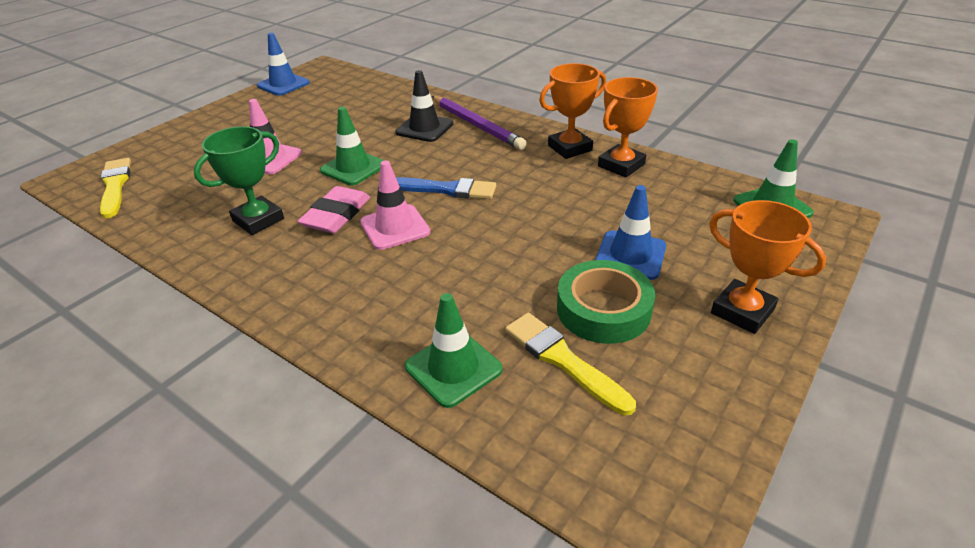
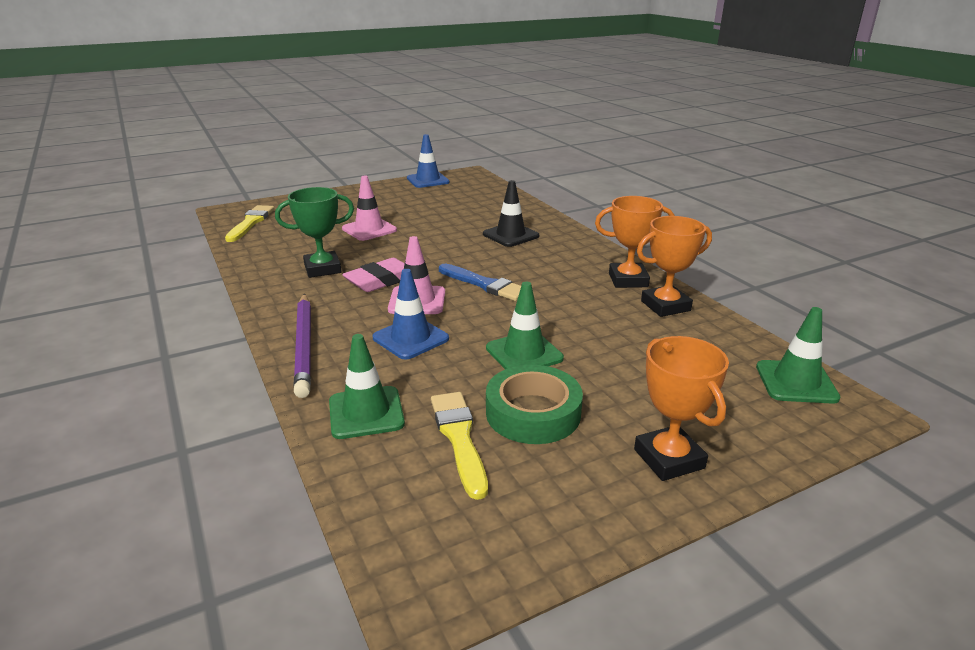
camera: 25 degrees right, 10 degrees down
green traffic cone [320,107,385,185] -> green traffic cone moved to [486,282,564,369]
purple pencil [431,96,527,150] -> purple pencil moved to [293,294,311,398]
blue traffic cone [595,185,666,280] -> blue traffic cone moved to [372,269,449,360]

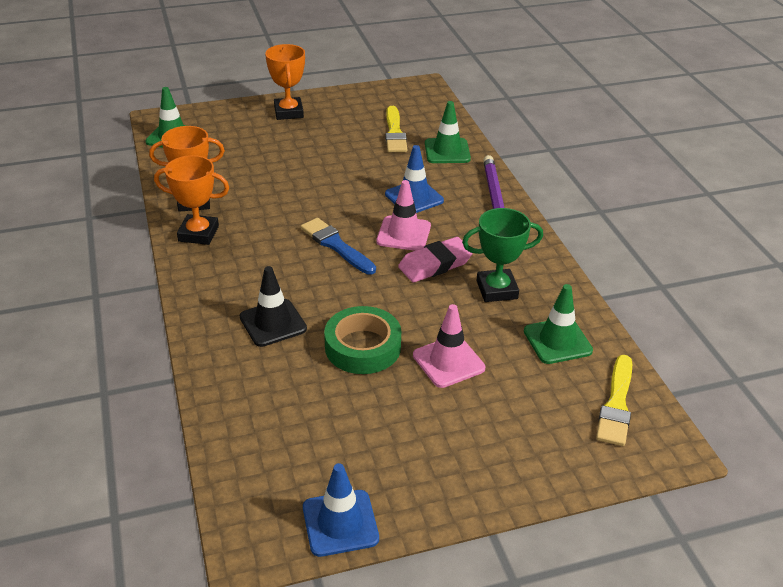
camera: 170 degrees left, 10 degrees up
green traffic cone [486,282,564,369] -> green traffic cone moved to [524,284,593,364]
green tape [486,365,583,444] -> green tape moved to [324,306,401,374]

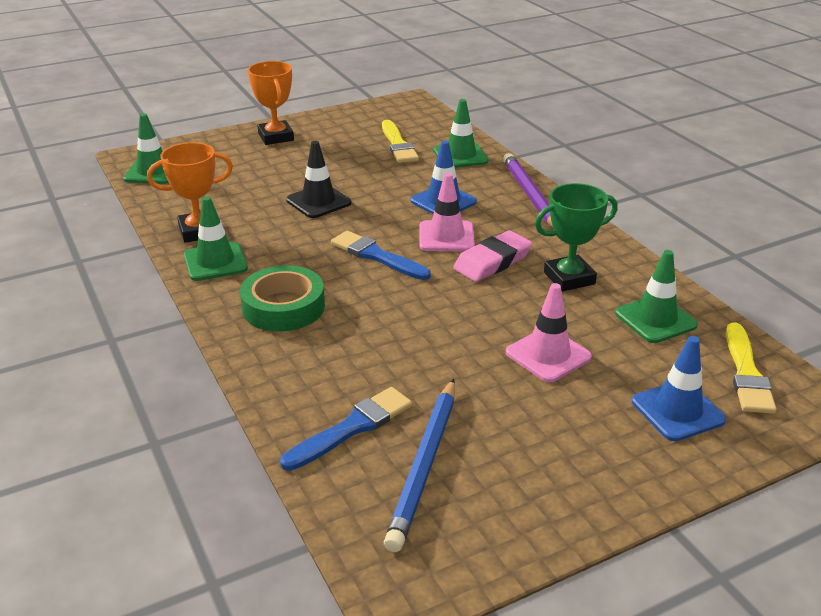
camera: 10 degrees left, 5 degrees down
orange trophy [154,155,229,245] -> green traffic cone [184,196,248,281]
black traffic cone [239,266,307,347] -> black traffic cone moved to [286,141,351,218]
blue traffic cone [303,463,379,557] -> blue traffic cone moved to [632,336,726,441]
green tape [324,306,401,374] -> green tape moved to [240,265,325,332]
none -> blue brush [280,387,412,471]
none -> blue pencil [384,379,455,552]

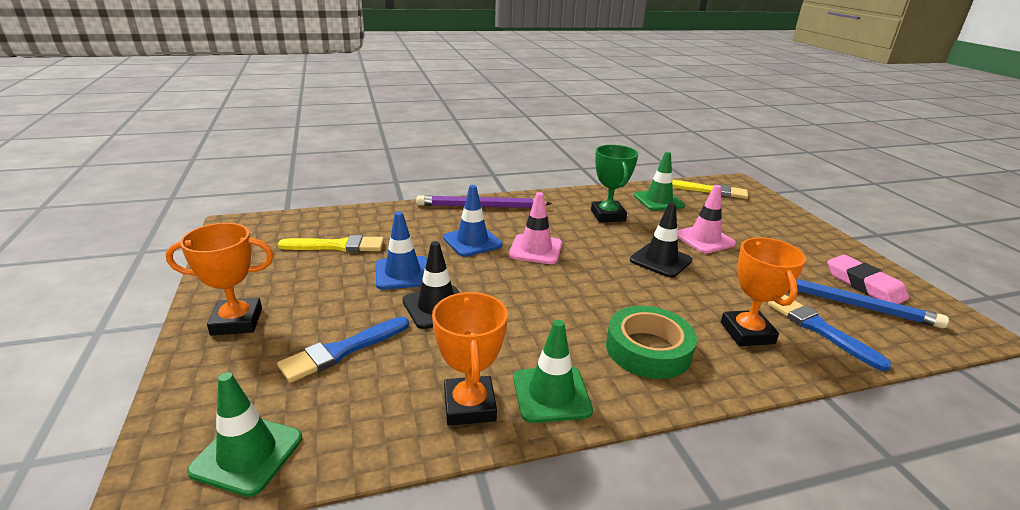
camera: 80 degrees left, 5 degrees down
blue brush [331,231,431,280] -> blue brush moved to [277,317,409,383]
green traffic cone [434,99,489,168] -> none
pink eraser [454,230,532,282] -> pink eraser moved to [827,255,909,304]
blue traffic cone [632,336,726,441] -> blue traffic cone moved to [375,212,427,290]
none -> black traffic cone [630,203,692,278]
none -> orange trophy [721,237,806,346]

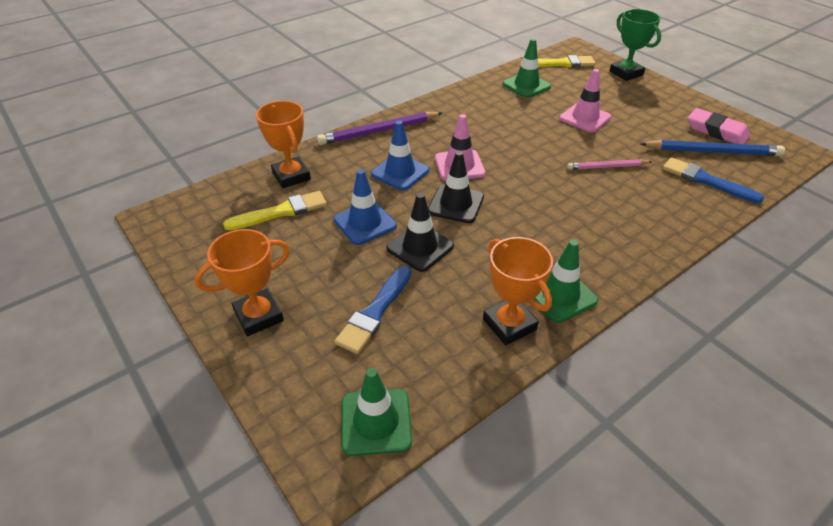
camera: 20 degrees left, 15 degrees up
green trophy [591,145,638,222] -> green trophy moved to [610,9,661,81]
green tape [606,306,697,379] -> none
black traffic cone [630,203,692,278] -> black traffic cone moved to [428,151,484,223]
orange trophy [721,237,806,346] -> orange trophy moved to [256,101,311,188]
none -> pink pencil [567,159,652,170]

